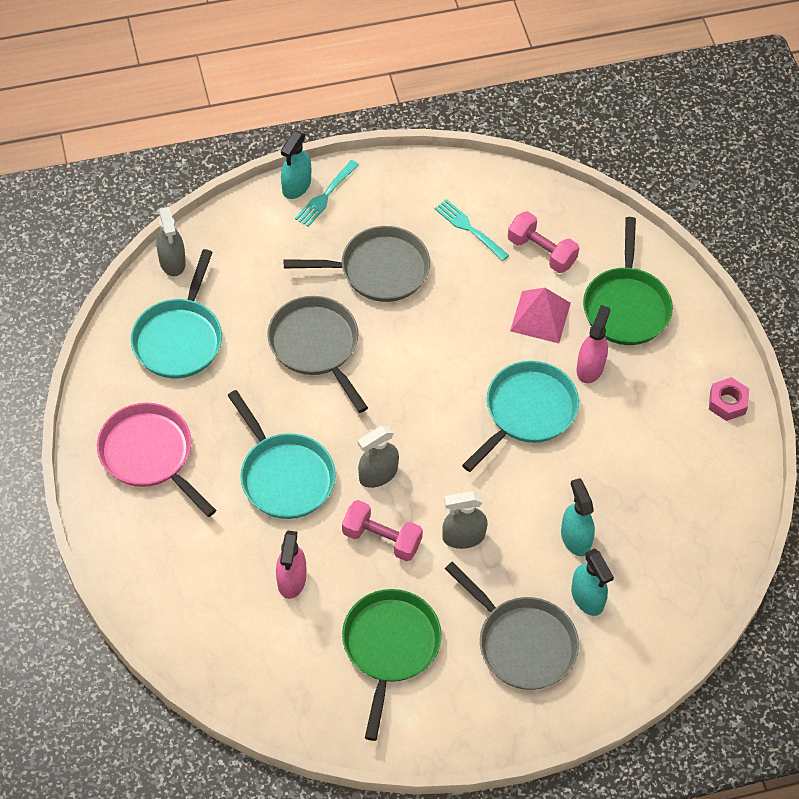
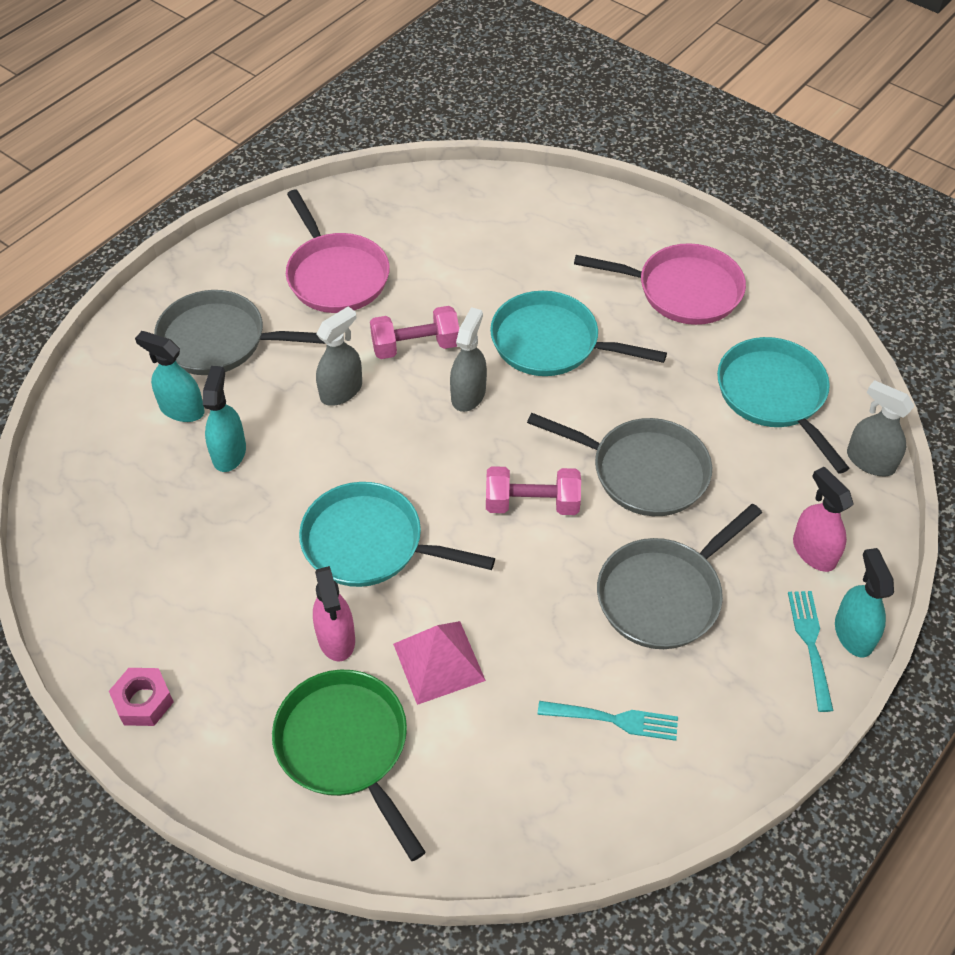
camera: 145 degrees right, 5 degrees down
pink spray bottle [276,531,306,599] -> pink spray bottle moved to [793,467,853,572]
green pan [342,589,442,741] -> pink pan [286,190,390,313]
turquoise pan [462,361,579,472] -> turquoise pan turned 105 degrees clockwise [299,482,495,587]
pink dumbbell [508,211,579,273] -> pink dumbbell moved to [486,466,581,515]
turquoise spray bottle [561,478,595,556] -> turquoise spray bottle turned 120 degrees counterclockwise [203,366,246,472]

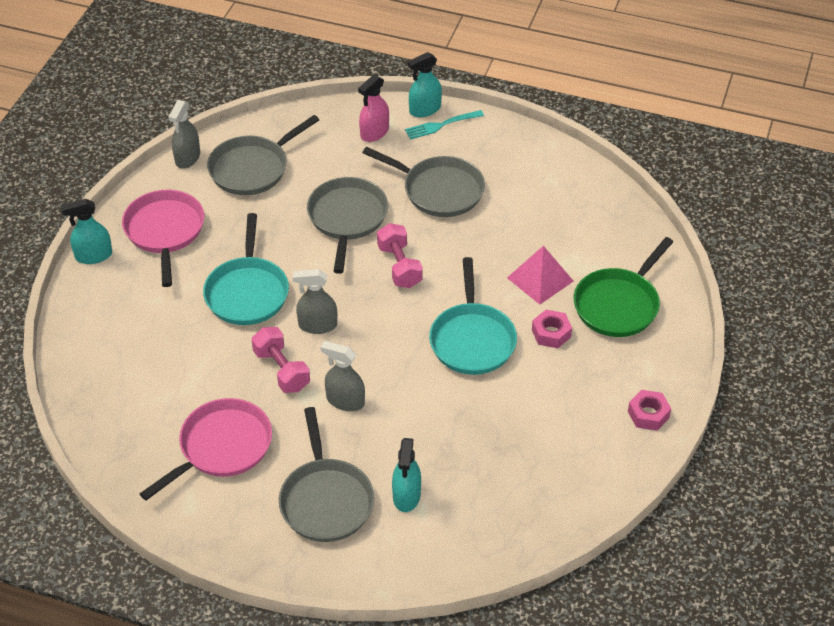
camera: 110 degrees left, 5 degrees down
turquoise spray bottle [203,366,246,472] -> turquoise spray bottle moved to [61,199,112,264]
pink spray bottle [313,566,355,662] -> pink nut [532,310,572,348]
turquoise fork [537,701,678,741] -> none
turquoise pan [717,337,850,474] -> grey pan [207,115,319,195]
grey spray bottle [847,380,914,476] -> grey spray bottle moved to [168,100,200,169]

